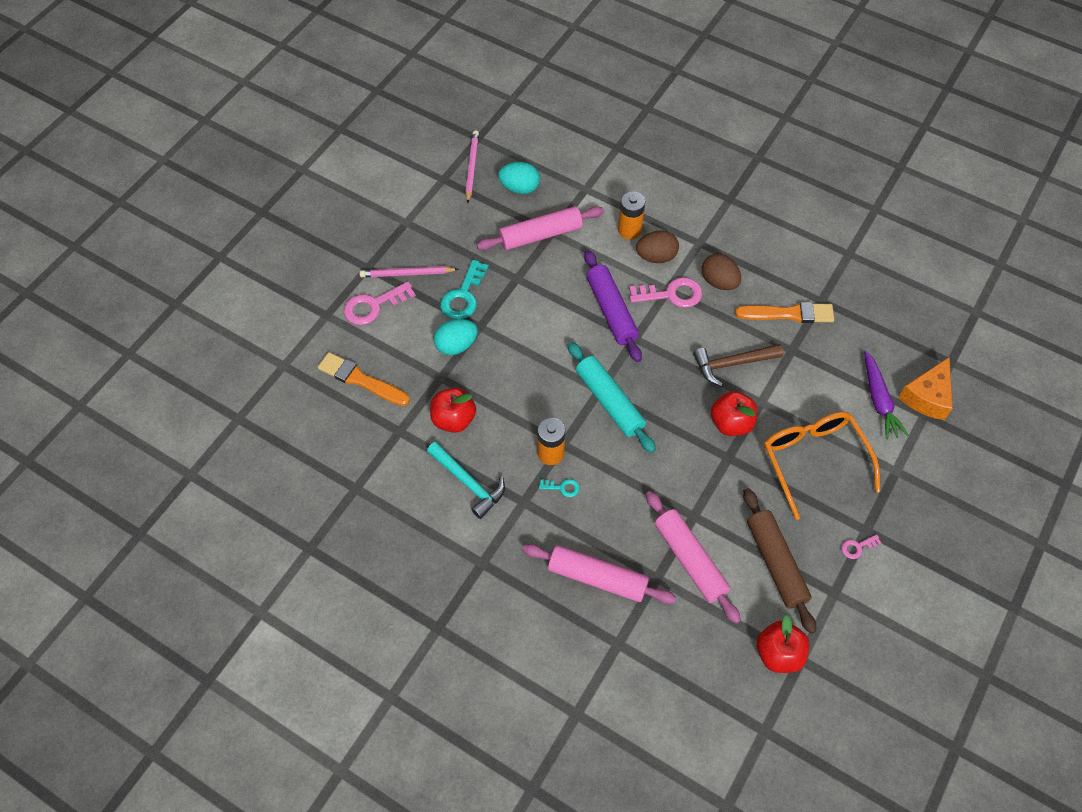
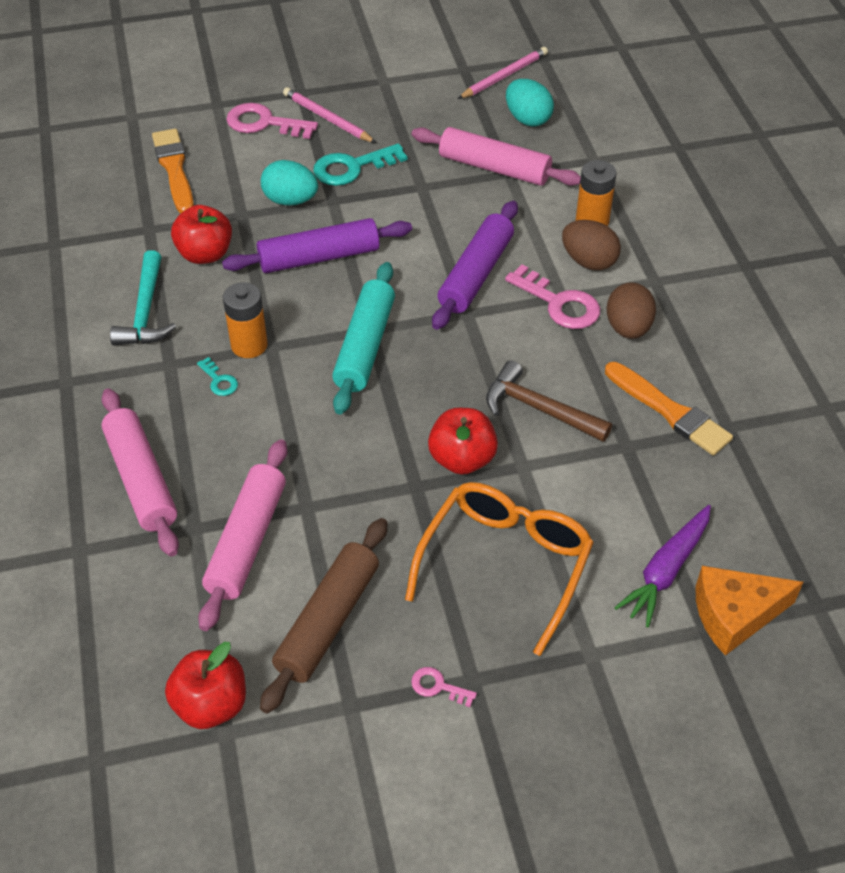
camera: 45 degrees right, 10 degrees down
none -> purple rolling pin [222,218,412,273]

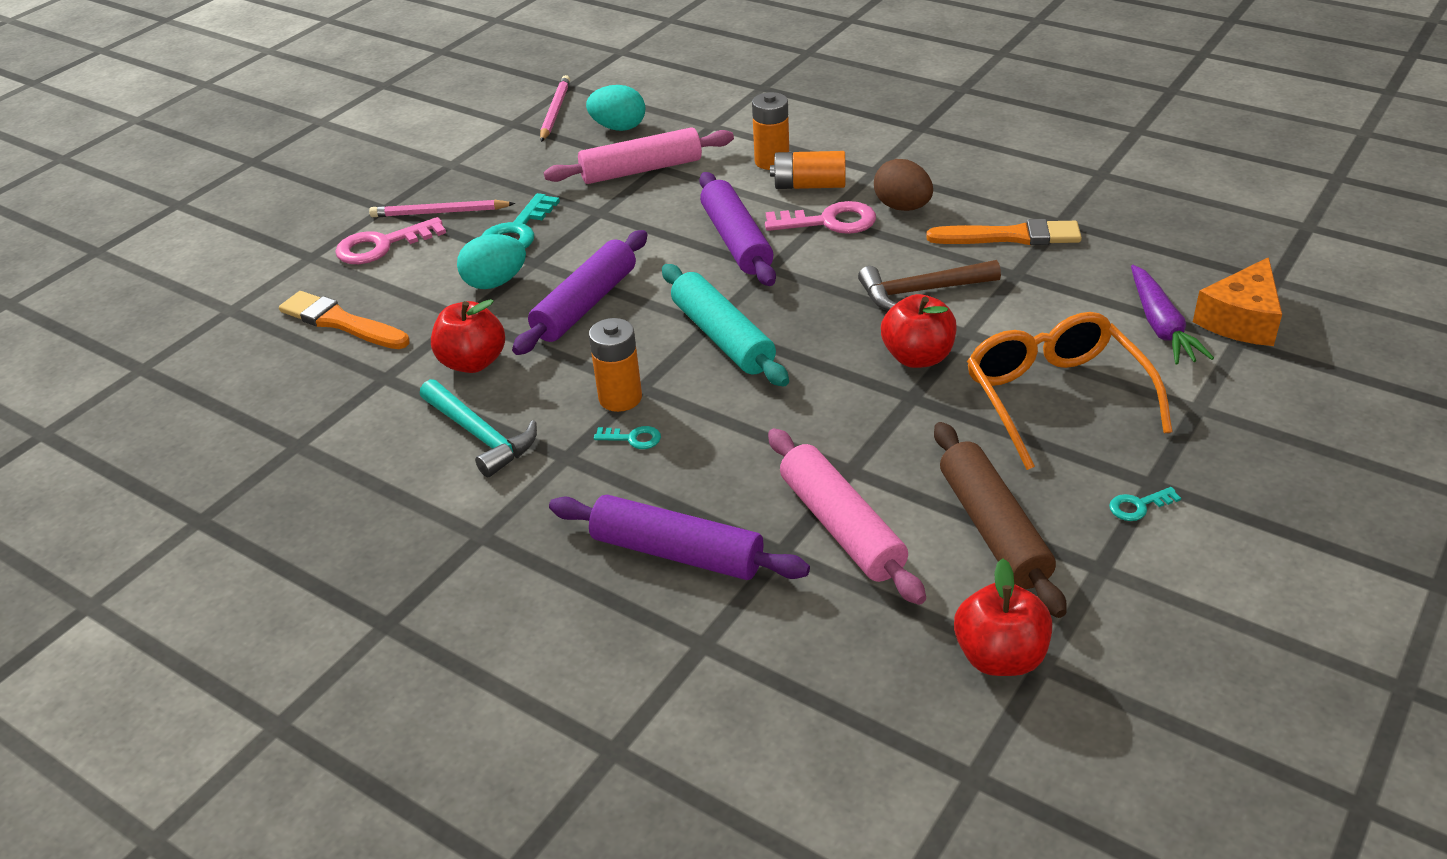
camera: 40 degrees left, 10 degrees down
pink rolling pin [102,388,179,557] -> purple rolling pin [549,495,810,580]
pink key [411,667,477,707] -> turquoise key [1109,487,1181,521]
brown egg [562,220,621,270] -> orange battery [770,151,845,189]

